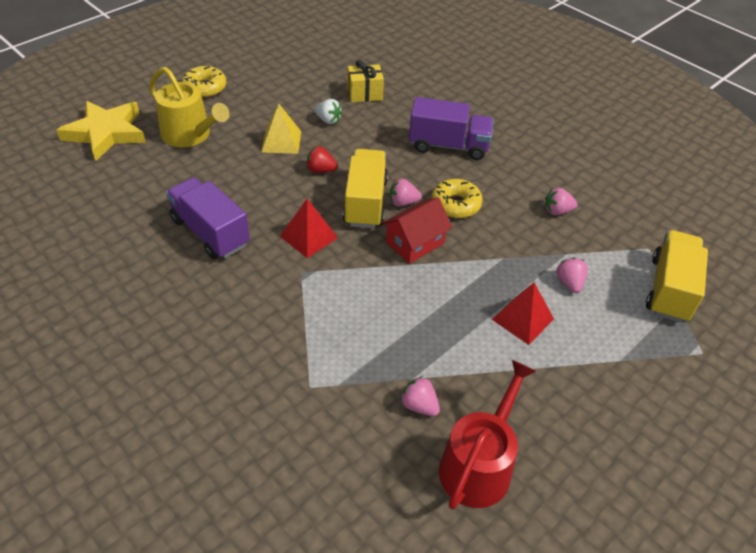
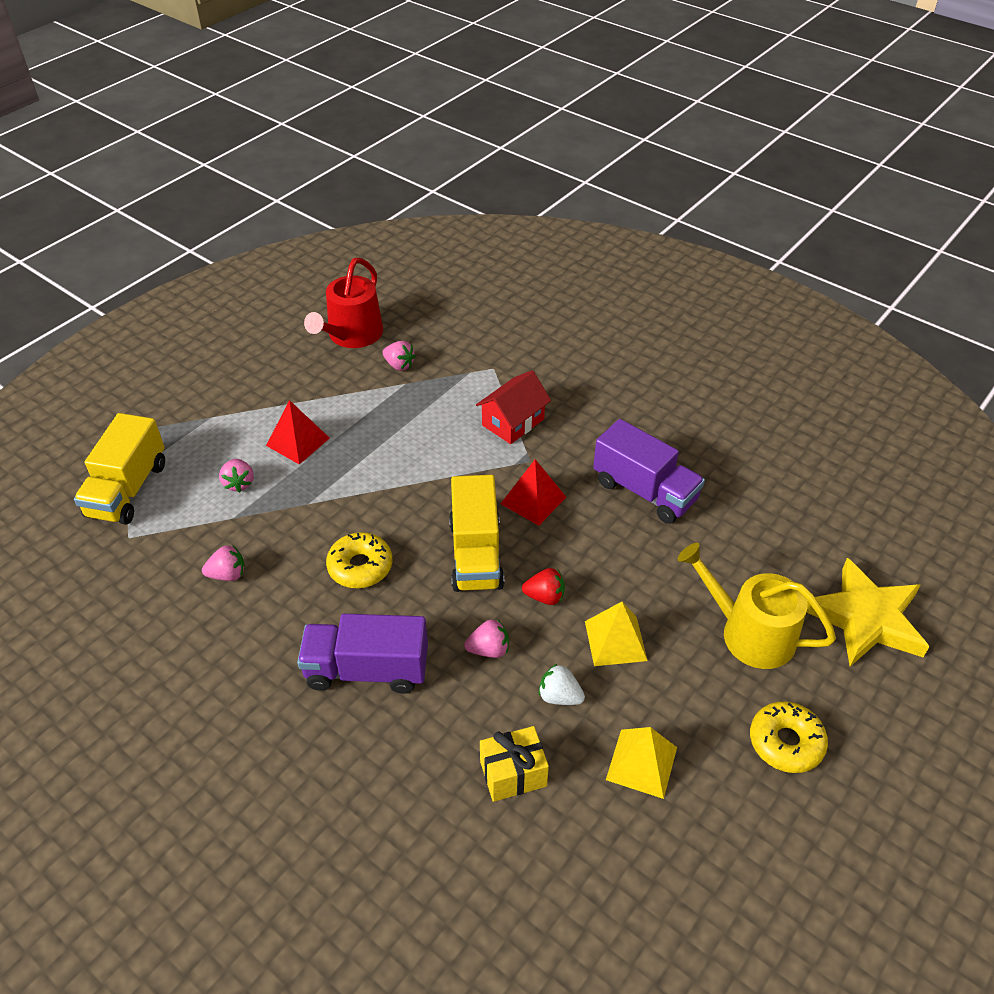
camera: 175 degrees right, 0 degrees up
red house [382,197,452,264] -> red house moved to [476,370,551,444]
pink strawberry [389,179,422,206] -> pink strawberry moved to [464,619,509,658]
none -> yellow pyramid [606,727,677,799]

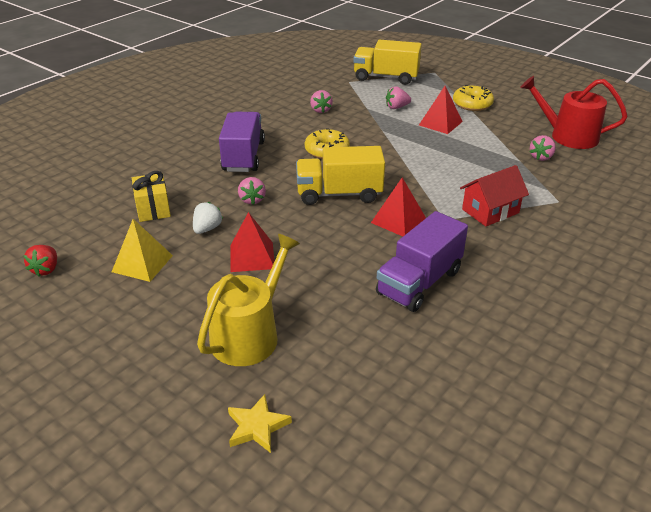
camera: 90 degrees right, 10 degrees down
red house [476,370,551,444] -> red house turned 75 degrees counterclockwise [460,165,529,227]
red strawberry [522,568,565,605] -> red strawberry moved to [23,245,57,276]
yellow pyramid [585,602,648,666] -> red pyramid [230,212,274,272]
yellow donut [750,701,828,773] -> yellow donut moved to [453,85,494,111]
yellow star [807,558,930,667] -> yellow star [228,394,292,453], size x0.50

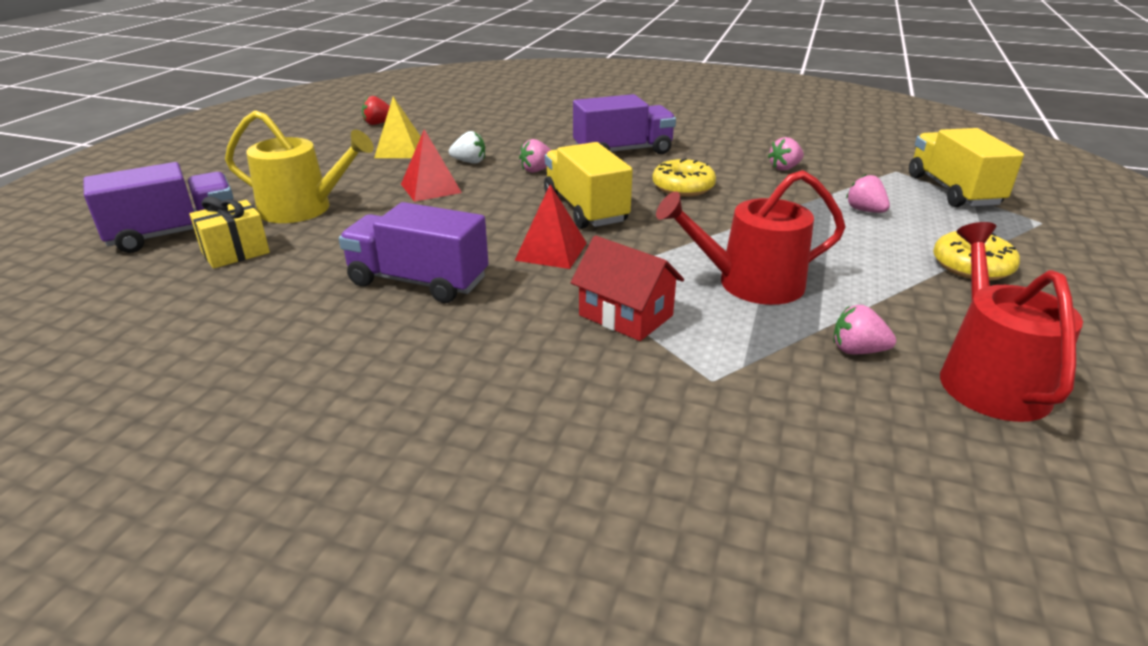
camera: 70 degrees right, 5 degrees down
yellow gift [132,171,171,222] -> yellow gift moved to [189,196,270,268]
yellow star [228,394,292,453] -> purple truck [83,162,233,253]
red pyramid [419,86,463,134] -> none
none -> red watering can [656,170,846,305]

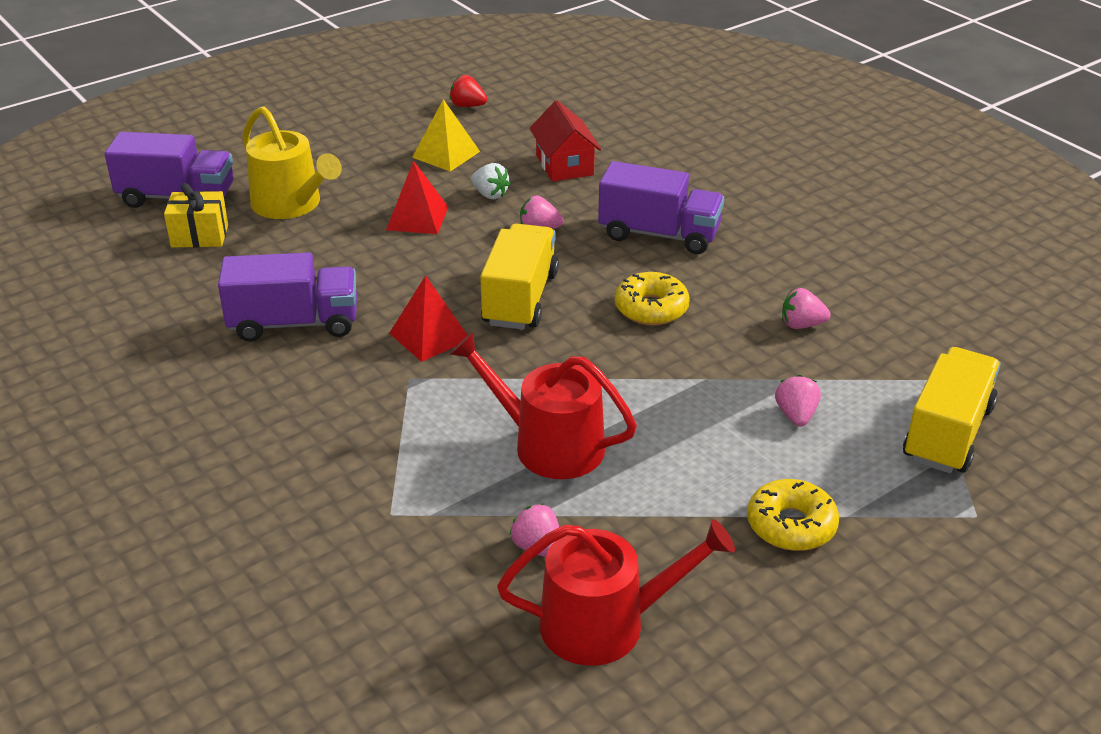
camera: 35 degrees right, 5 degrees up
purple truck [339,202,488,303] -> purple truck turned 120 degrees clockwise [218,252,357,342]
red house [570,236,684,341] -> red house moved to [530,100,601,182]
red watering can [940,222,1083,422] -> red watering can turned 45 degrees clockwise [497,520,735,666]

